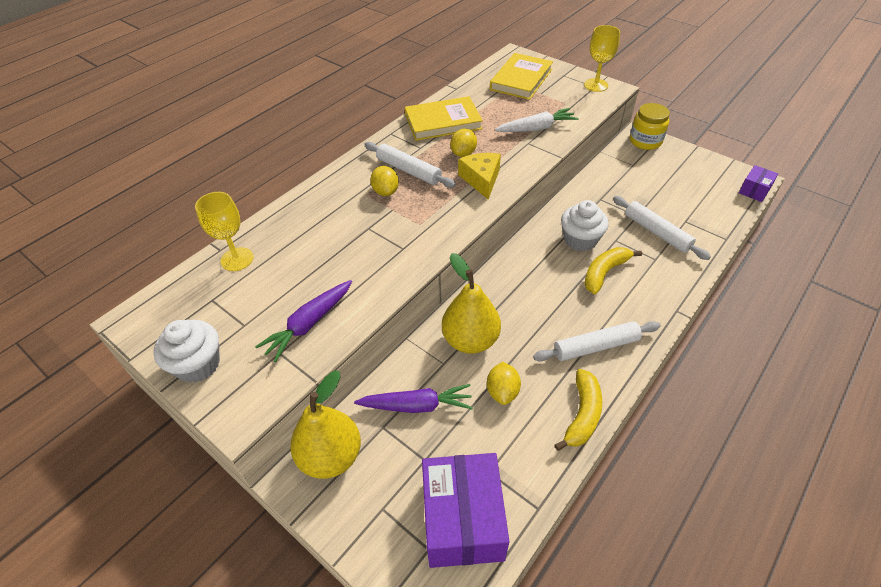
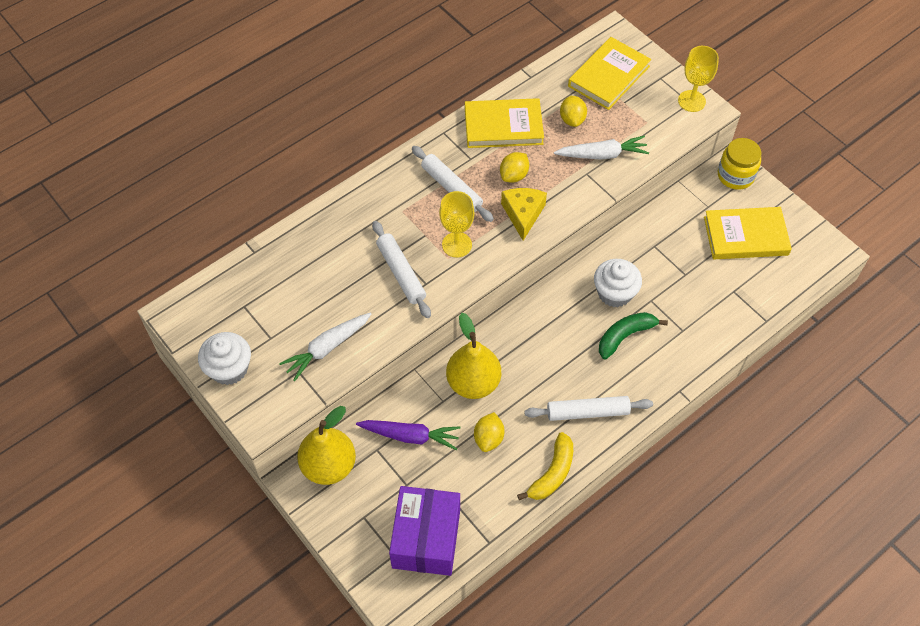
camera: 10 degrees right, 10 degrees up
yellow goblet [195,192,254,271] -> yellow goblet moved to [439,191,474,258]
purple carrot [255,280,352,362] -> white carrot [279,313,371,381]
yellow lemon [370,166,399,196] -> yellow lemon moved to [560,96,587,127]
yellow banana [584,247,642,294] -> green banana [599,312,668,359]
white rolling pin [613,196,711,260] -> white rolling pin moved to [372,221,431,318]
purple box [739,165,778,202] -> none
none -> yellow book [704,207,792,259]

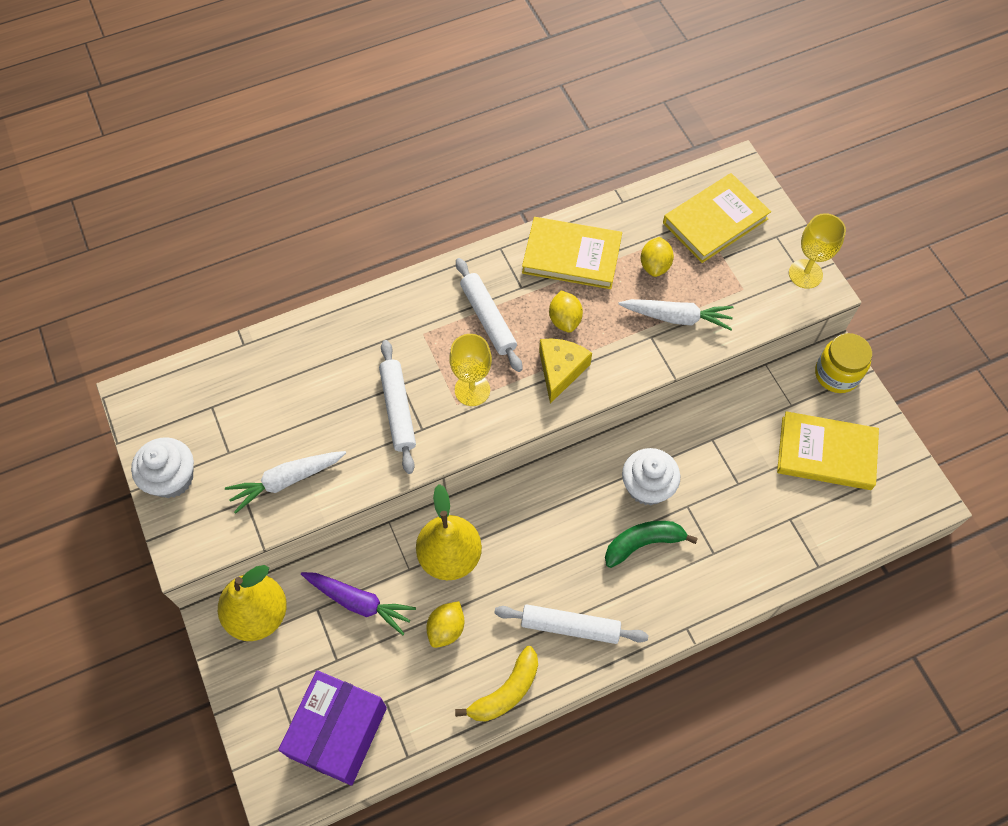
camera: 15 degrees right, 5 degrees up
yellow lemon [500,152,529,183] -> yellow lemon turned 60 degrees counterclockwise [549,291,583,333]

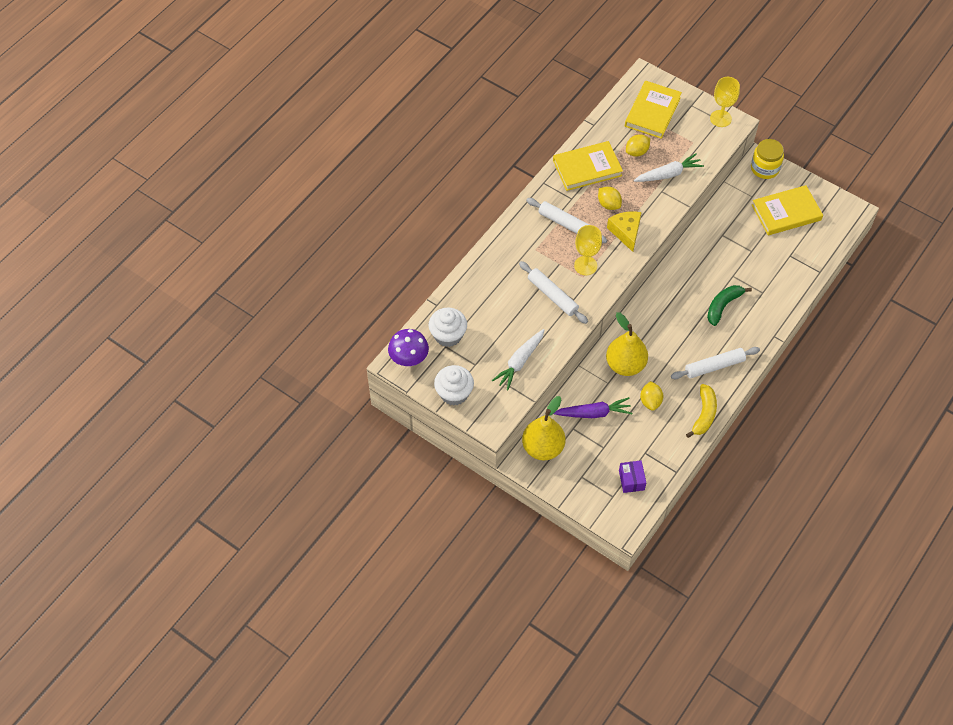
camera: 30 degrees left, 5 degrees down
purple box [278,670,387,786] -> purple box [619,461,646,493], size x0.49
white cupcake [622,448,680,505] -> white cupcake moved to [429,308,467,347]
yellow lemon [641,237,674,277] -> yellow lemon turned 75 degrees clockwise [626,134,650,157]
none -> purple mushroom [388,329,429,366]

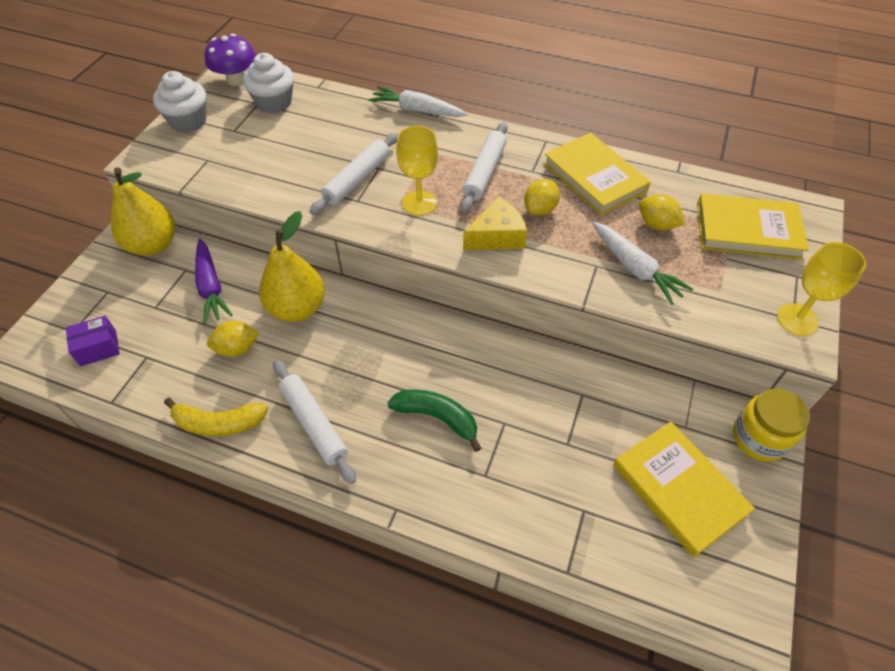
camera: 75 degrees right, 5 degrees down
white carrot [492,329,544,390] -> white carrot moved to [369,86,468,117]

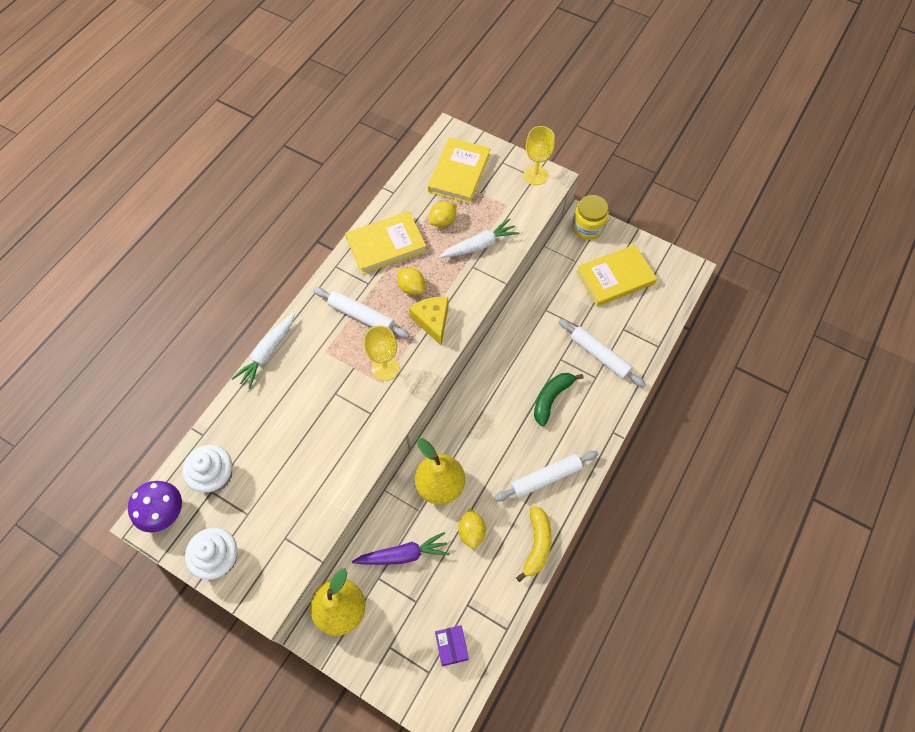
camera: 80 degrees left, 10 degrees up
white rolling pin [309,132,398,215] -> white rolling pin moved to [559,319,645,387]

